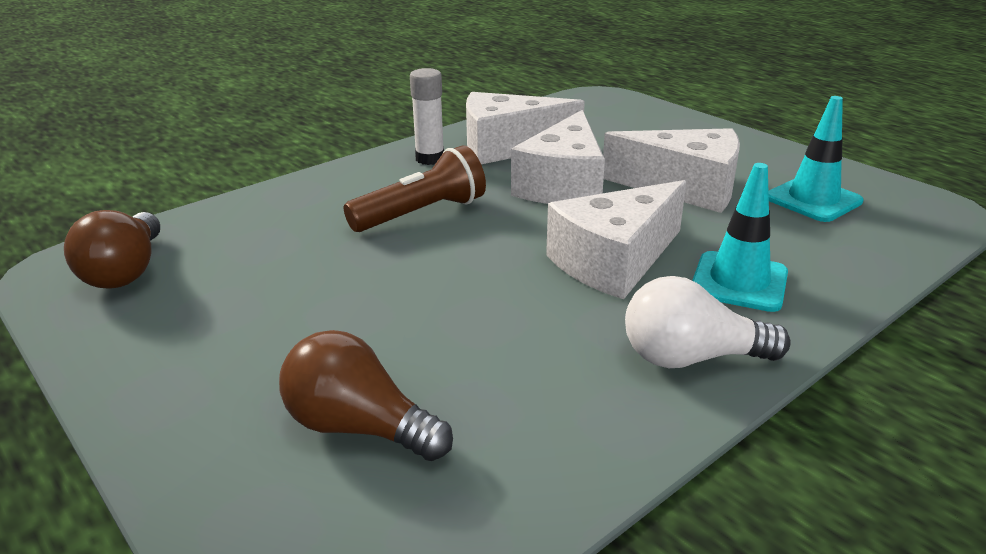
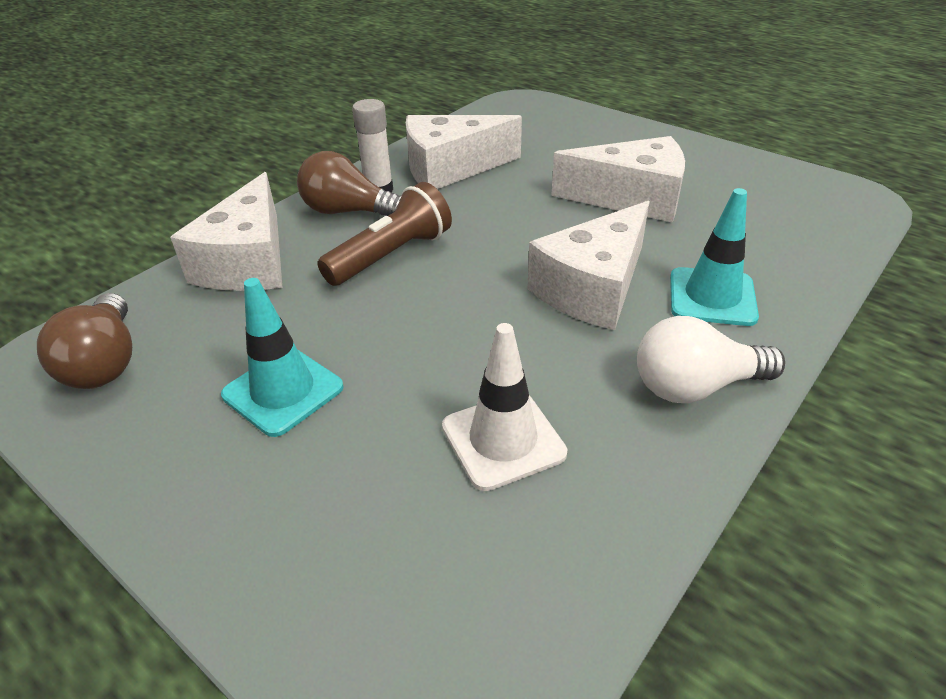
camera: 10 degrees left, 10 degrees up
brown light bulb [279,330,453,461] -> brown light bulb moved to [297,151,401,216]
white cheese [511,110,605,204] -> white cheese moved to [170,172,283,291]
turquoise traffic cone [768,96,864,222] -> turquoise traffic cone moved to [221,278,344,437]
none -> white traffic cone [442,323,567,491]

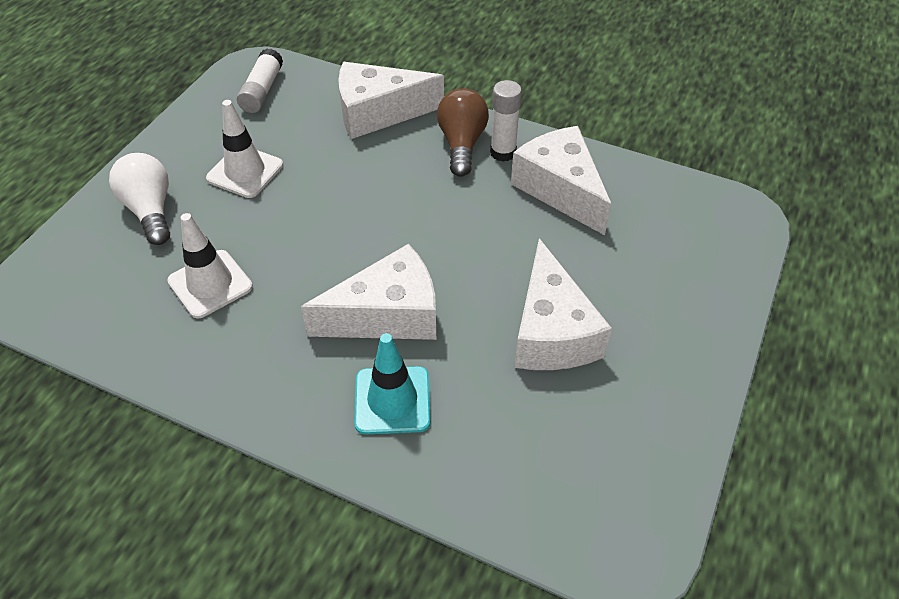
camera: 75 degrees right, 10 degrees up
brown light bulb [37,293,132,389] -> white glue stick [237,48,283,113]
turquoise traffic cone [221,278,344,437] -> white traffic cone [206,100,283,198]
brown flashlight [317,182,452,286] -> none
white cheese [527,201,650,330] -> white cheese turned 135 degrees clockwise [301,244,436,340]
white light bulb [637,316,785,403] -> white light bulb moved to [109,153,170,245]

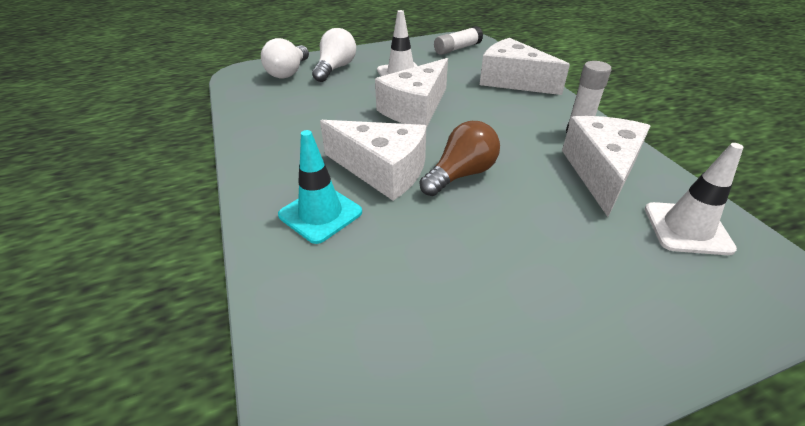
camera: 45 degrees right, 10 degrees down
white traffic cone [167,213,253,318] -> white traffic cone moved to [645,143,744,255]
brown light bulb [437,88,489,177] -> brown light bulb moved to [420,121,500,196]
white cheese [514,238,612,370] -> white cheese moved to [375,58,448,128]
none -> white light bulb [261,38,309,78]

